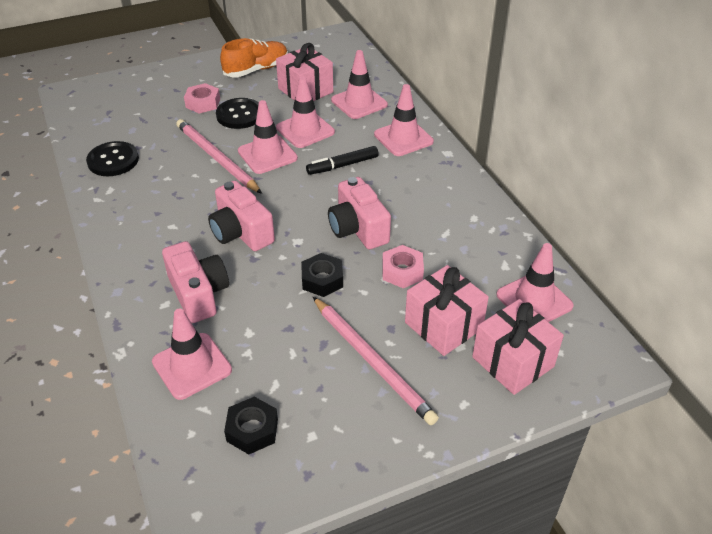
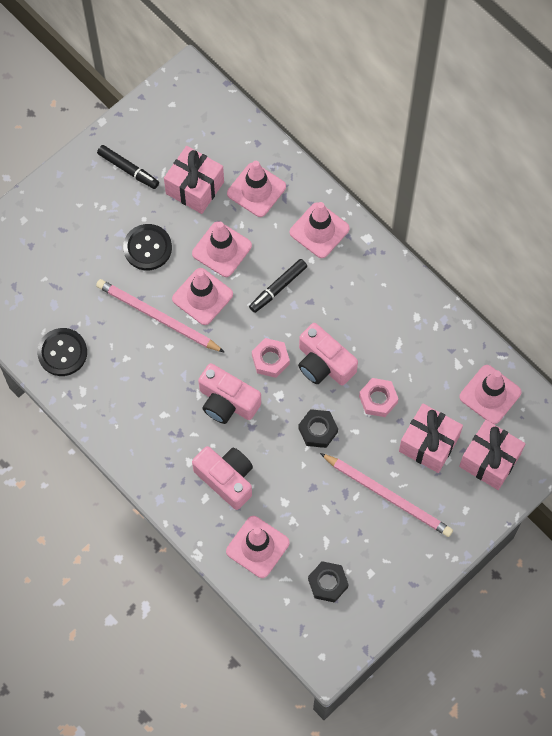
camera: 20 degrees left, 25 degrees up
pink nut [184,83,220,114] -> pink nut moved to [252,338,290,378]
orange shoe [220,38,288,77] -> black marker [97,145,159,189]

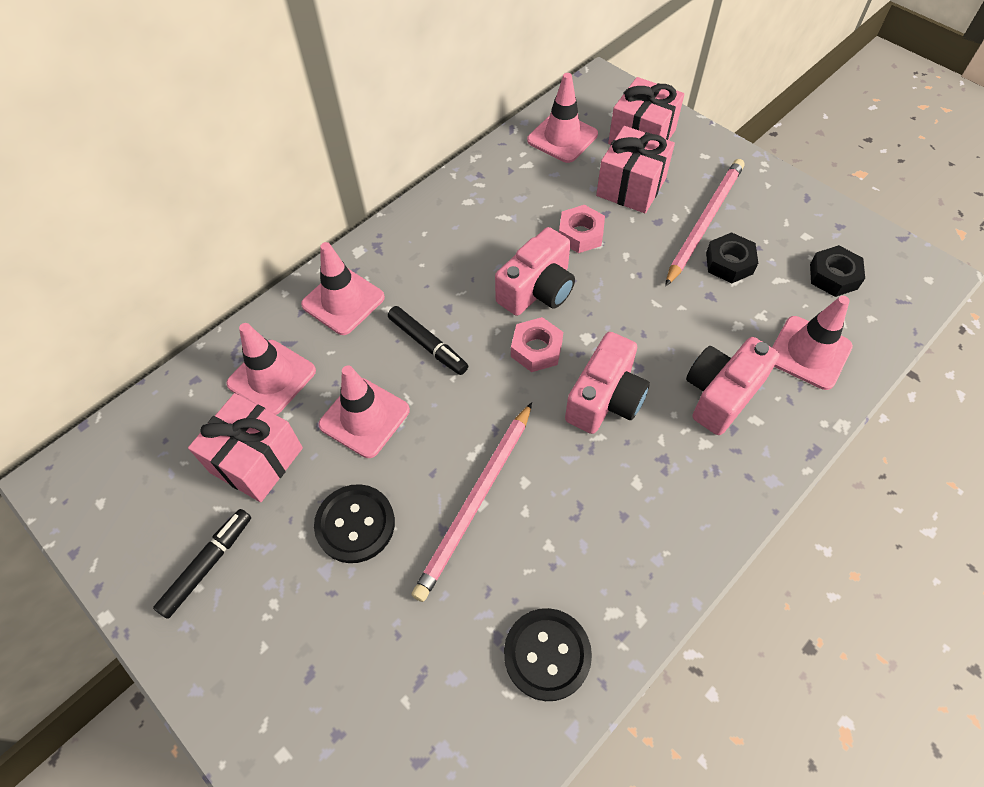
camera: 90 degrees left, 10 degrees down
pink traffic cone [172,268,233,325] -> none
black nut [298,409,338,448] -> black nut moved to [706,232,758,283]

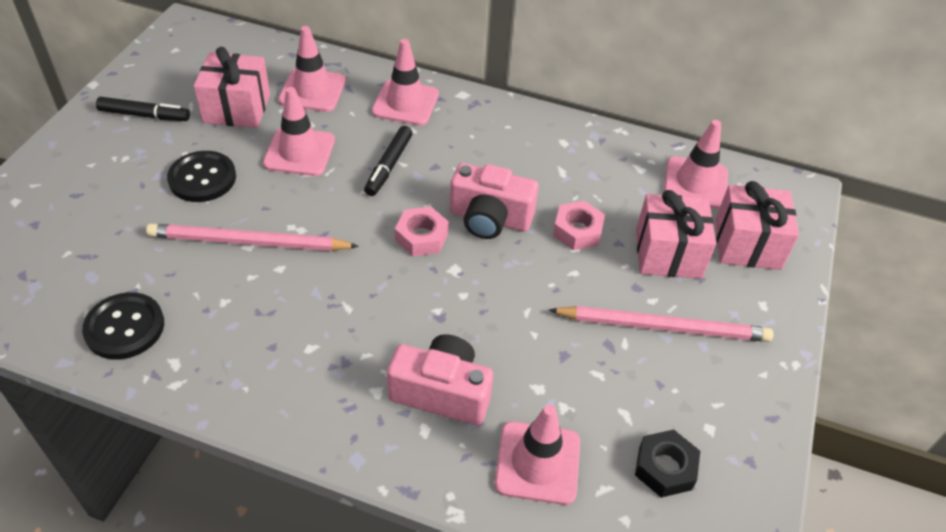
camera: 60 degrees right, 10 degrees down
pink camera [565,332,650,434] -> none
black nut [706,232,758,283] -> none

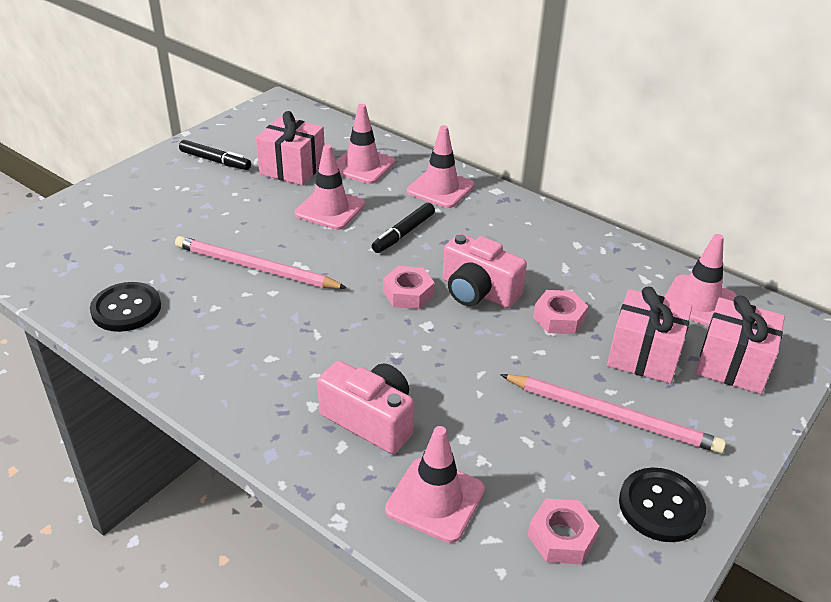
camera: 20 degrees right, 10 degrees down
black button [167,151,236,202] -> black button moved to [619,467,706,542]
black nut [635,430,700,498] -> pink nut [528,498,599,564]

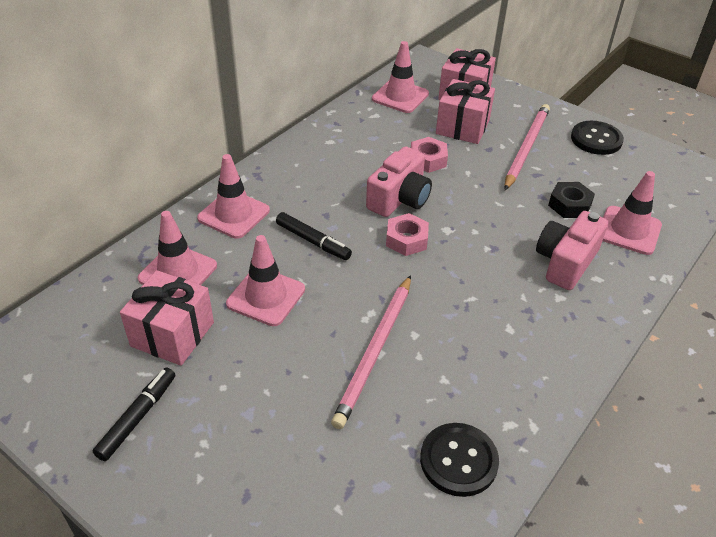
camera: 90 degrees left, 5 degrees up
pink nut [528,498,599,564] -> none
none -> black nut [548,182,595,218]

